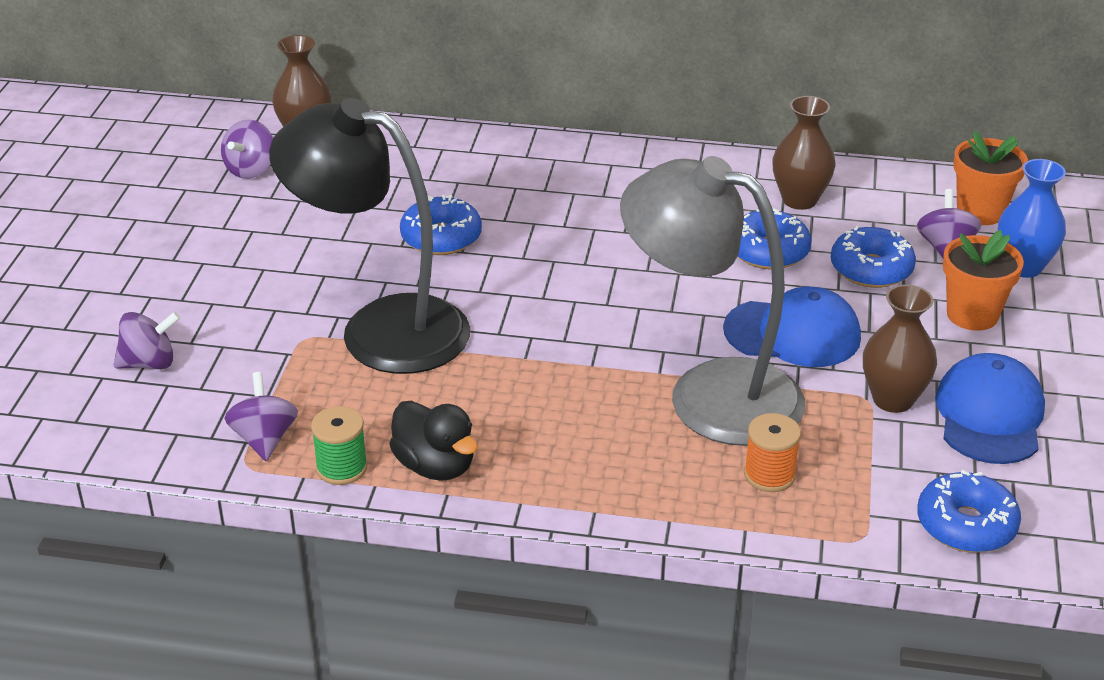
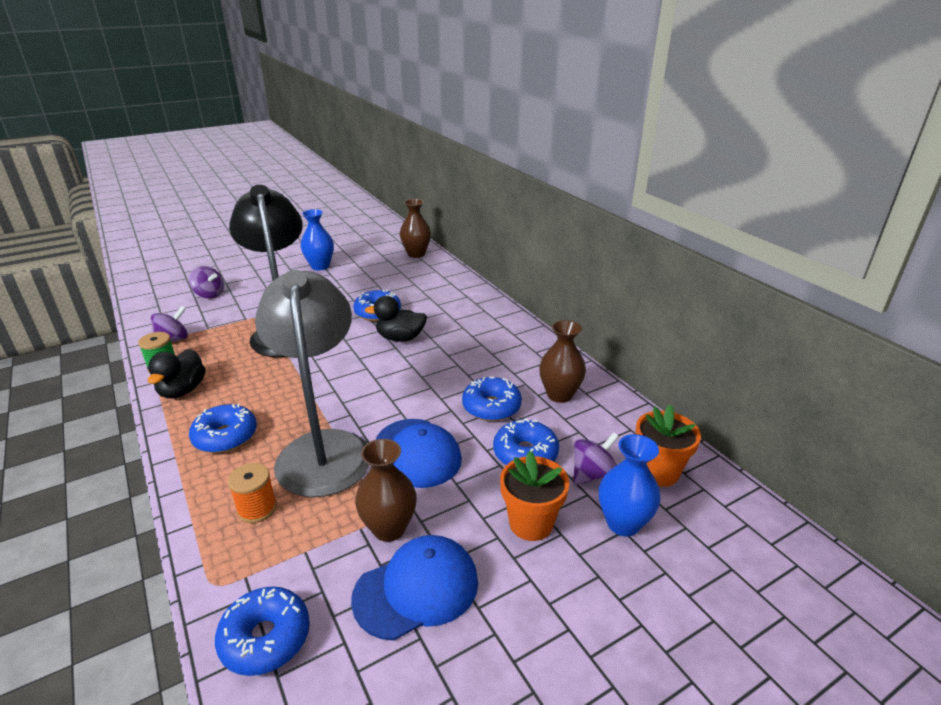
camera: 50 degrees right, 5 degrees down
purple spinning top [221,120,273,179] -> none
none -> blue donut [189,404,257,453]
none -> blue vase [301,209,334,270]
none -> black duck [365,296,427,342]

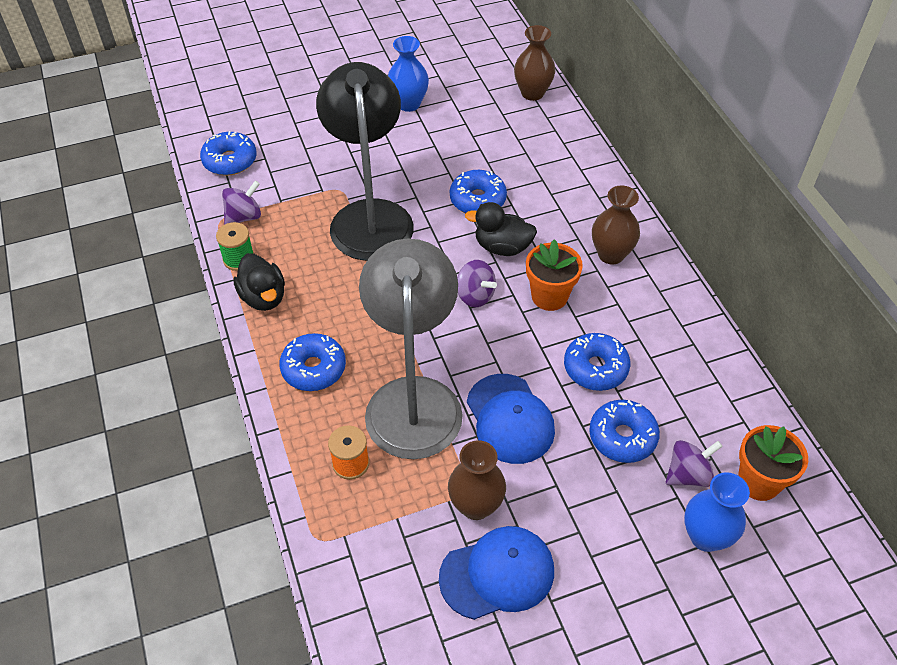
camera: 10 degrees right, 20 degrees up
black duck [147,349,206,399] -> black duck turned 45 degrees counterclockwise [233,253,285,311]
purple spinning top [189,266,224,299] -> purple spinning top moved to [457,260,497,307]
blue donut [215,586,310,676] -> blue donut moved to [200,131,256,176]
orange flower pot [500,451,570,541] -> orange flower pot moved to [526,239,583,311]
brown vase [539,320,586,403] -> brown vase moved to [592,186,640,264]

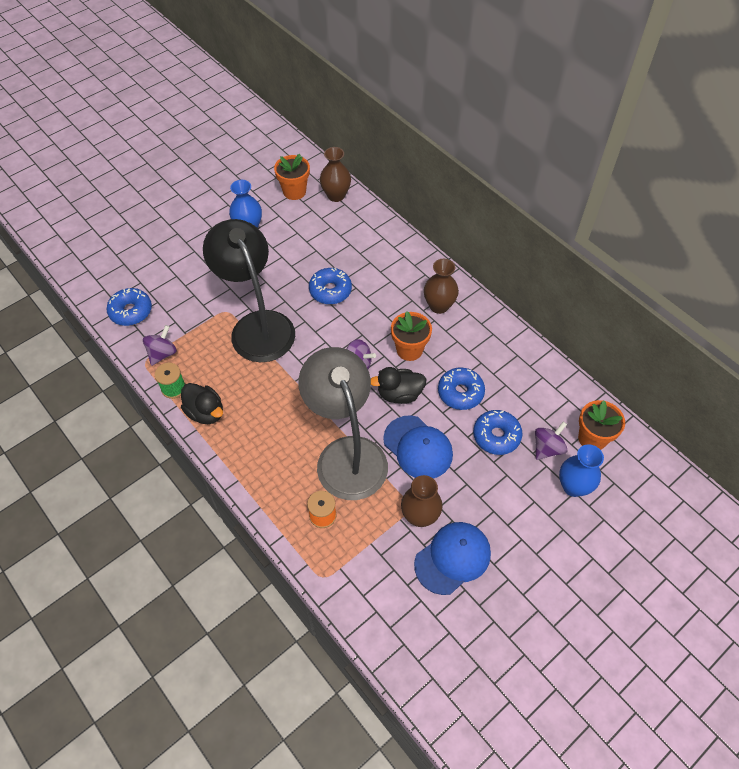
camera: 20 degrees left, 5 degrees up
blue donut [279,333,346,391] -> none
black duck [465,202,537,256] -> black duck moved to [371,367,426,404]
none -> orange flower pot [274,154,310,200]

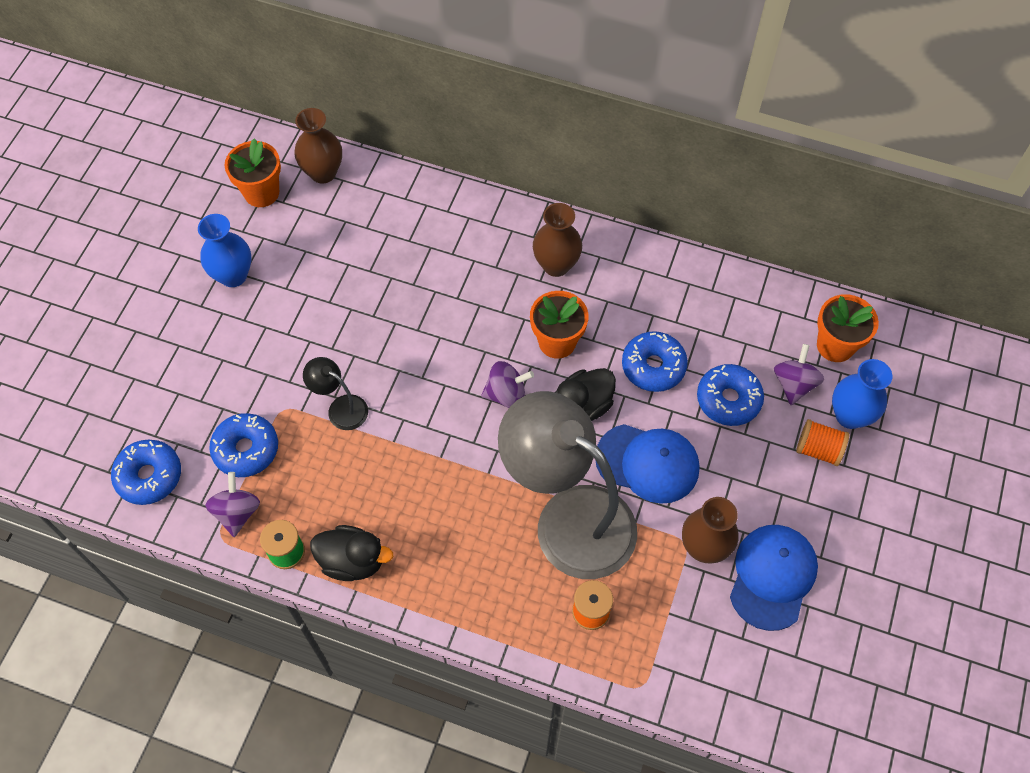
camera: 30 degrees left, 5 degrees up
black lamp [203,219,295,362] -> black lamp [303,357,368,430], size x0.42
blue donut [309,268,352,304] -> blue donut moved to [209,413,278,477]
none -> orange spool [796,419,850,466]

